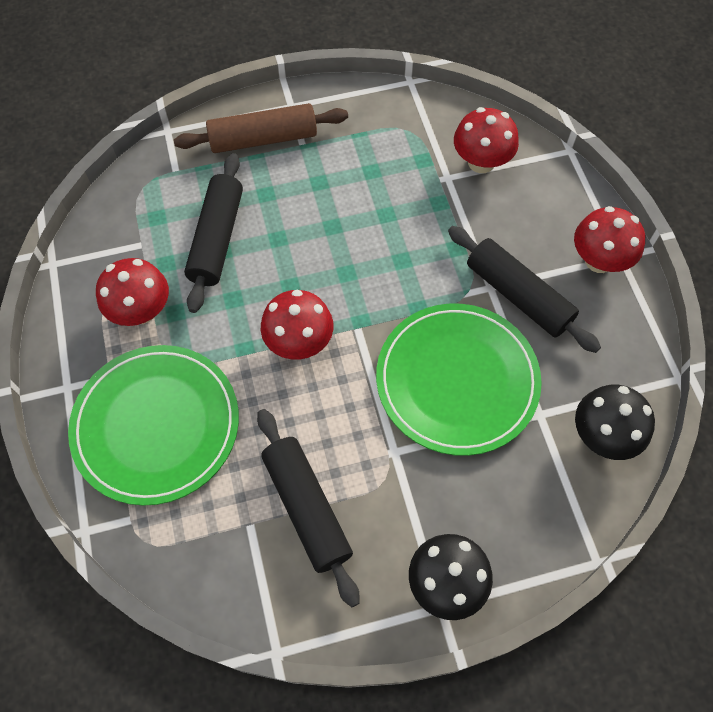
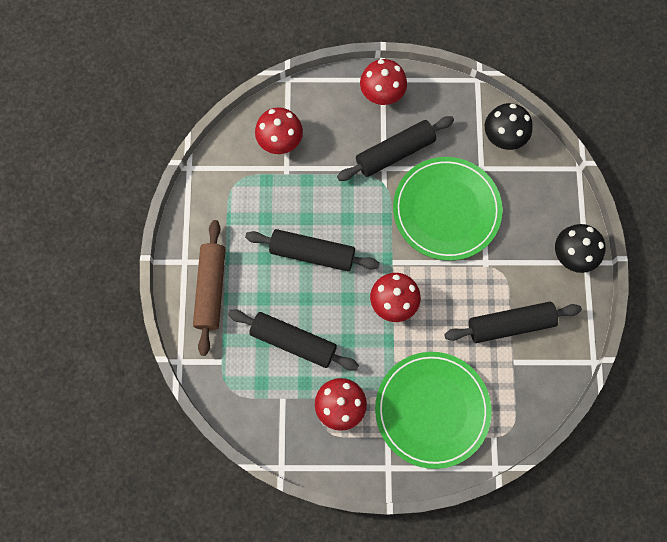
camera: 75 degrees left, 10 degrees up
none -> black rolling pin [245,229,380,271]

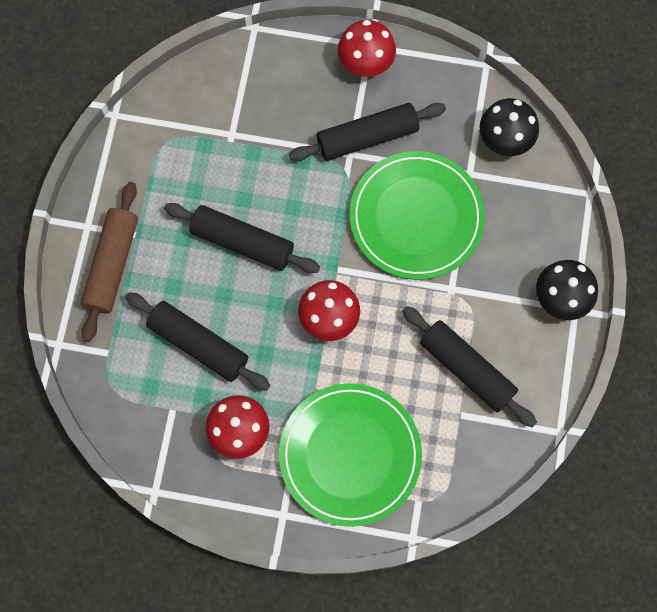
camera: 10 degrees right, 0 degrees up
red mushroom [255,107,303,154] -> none
black rolling pin [444,302,582,343] -> black rolling pin turned 45 degrees clockwise [402,306,537,427]

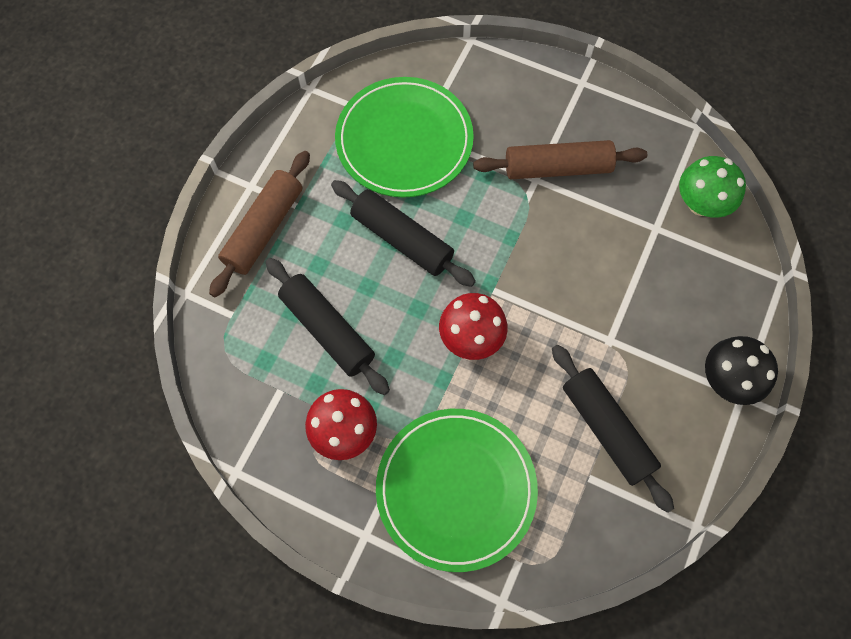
camera: 15 degrees right, 5 degrees down
black rolling pin [289,103,446,161] -> brown rolling pin [473,140,647,179]
red mushroom [338,20,396,77] -> none
green plate [350,151,485,280] -> green plate moved to [335,77,474,198]
black mushroom [480,98,539,156] -> green mushroom [679,156,746,218]

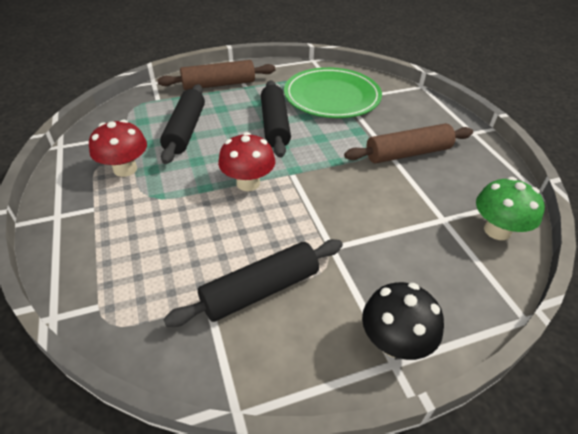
camera: 45 degrees right, 25 degrees down
green plate [376,409,538,572] -> none
brown rolling pin [473,140,647,179] -> brown rolling pin turned 60 degrees counterclockwise [344,123,473,163]
black rolling pin [552,345,674,513] -> black rolling pin turned 45 degrees clockwise [164,239,343,327]

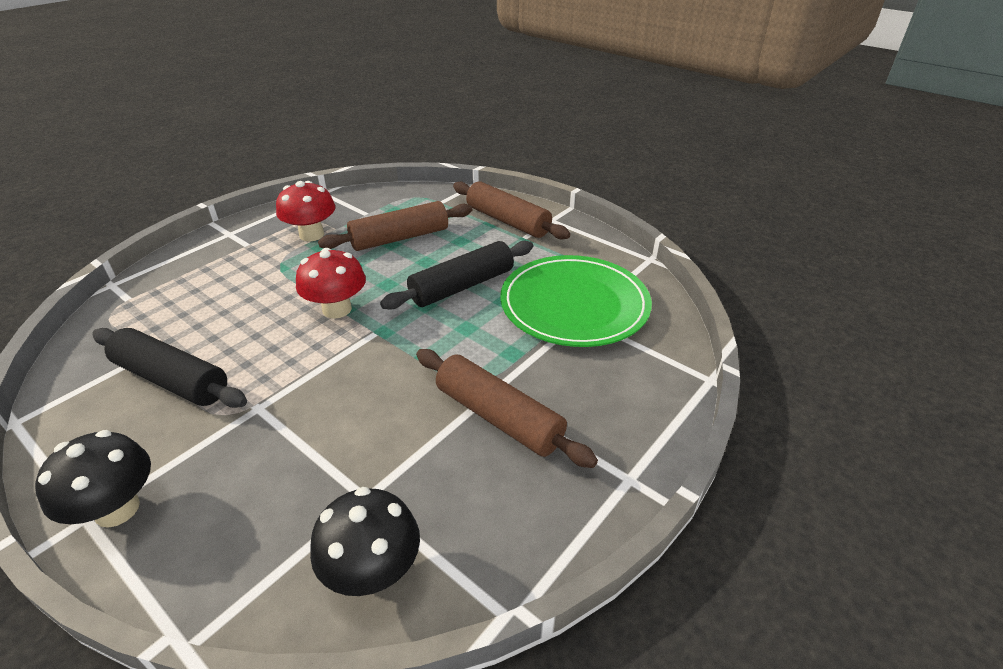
camera: 60 degrees right, 5 degrees down
black rolling pin [160,84,205,164] -> brown rolling pin [318,201,472,251]
green mushroom [476,177,545,240] -> black mushroom [310,487,420,596]

